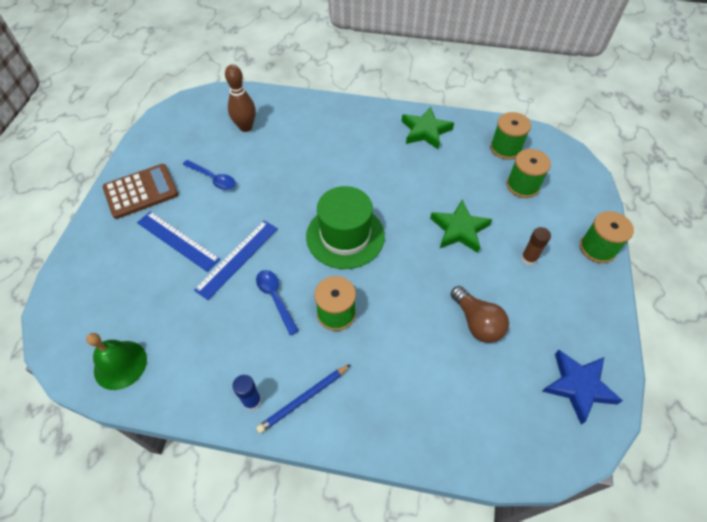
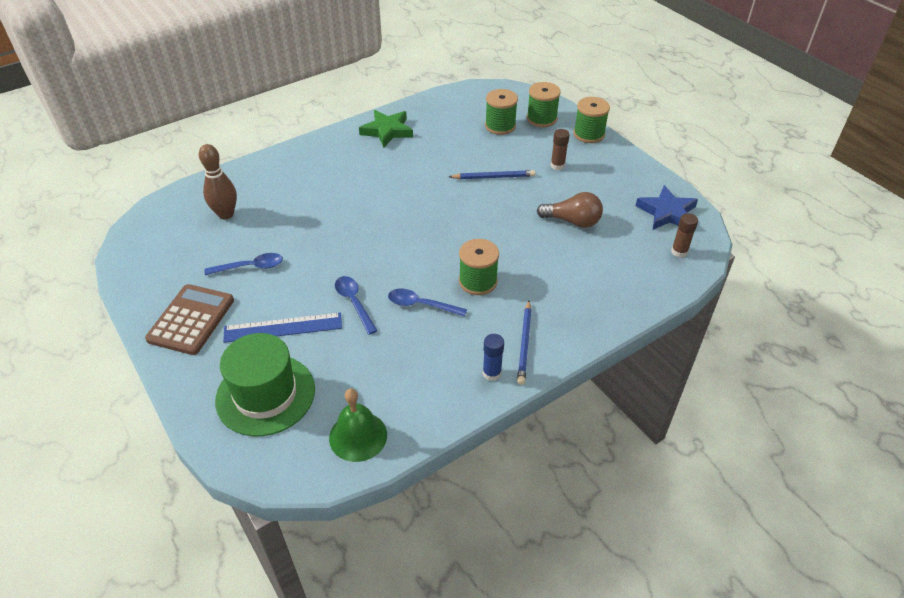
camera: 45 degrees left, 10 degrees down
blue ruler [194,220,278,300] -> blue spoon [335,276,378,335]
green hat [306,186,385,269] -> green hat moved to [215,333,315,436]
green star [430,199,492,253] -> blue pencil [449,170,535,179]
green spool [490,112,531,160] -> green spool moved to [527,82,561,127]
none -> brown glue stick [671,213,698,258]

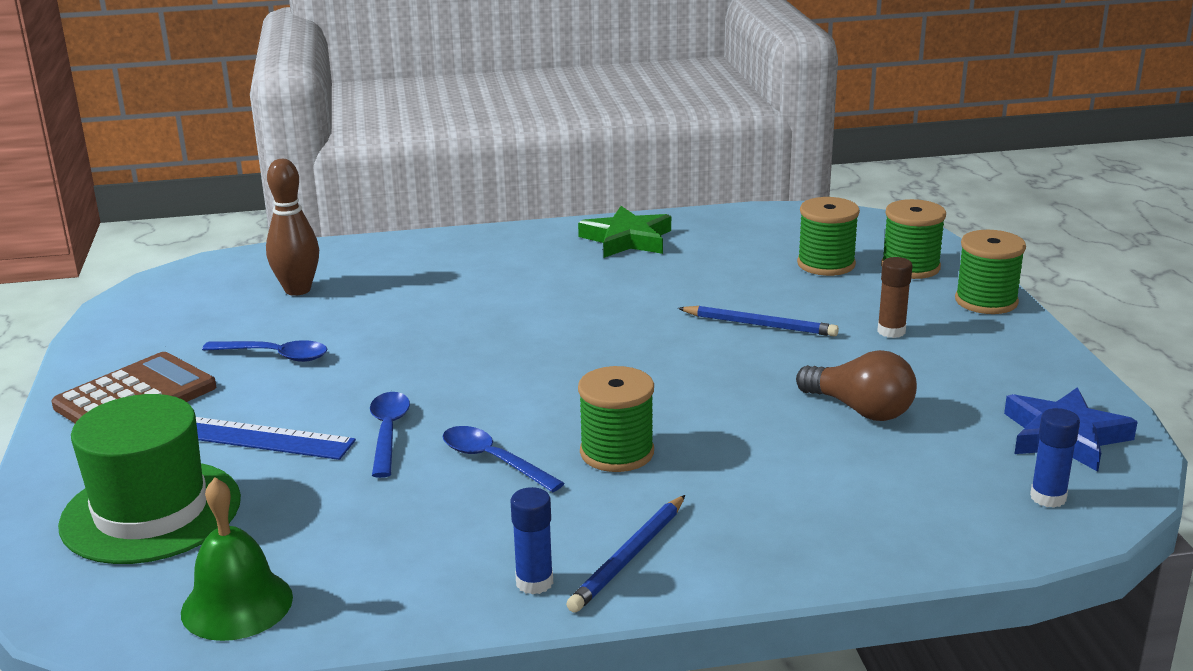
camera: 25 degrees right, 20 degrees down
brown glue stick [671,213,698,258] -> blue glue stick [1030,408,1080,508]

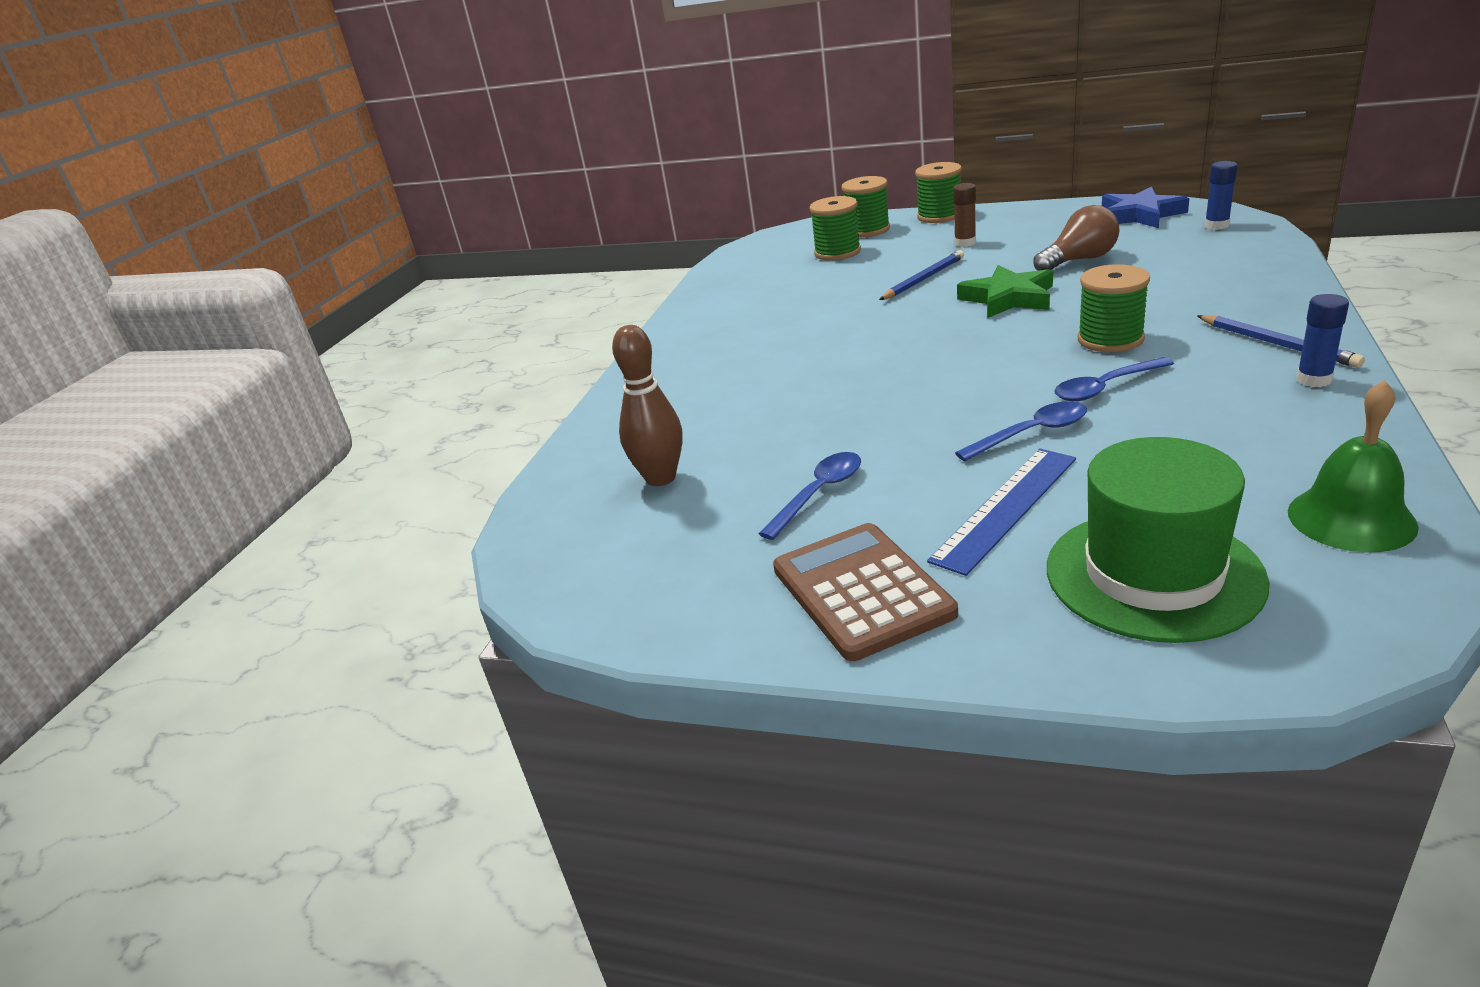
camera: 60 degrees left, 5 degrees up
blue spoon [370,392,410,478] -> blue spoon turned 135 degrees clockwise [955,401,1087,461]
green star [578,206,671,258] -> green star moved to [957,265,1053,318]

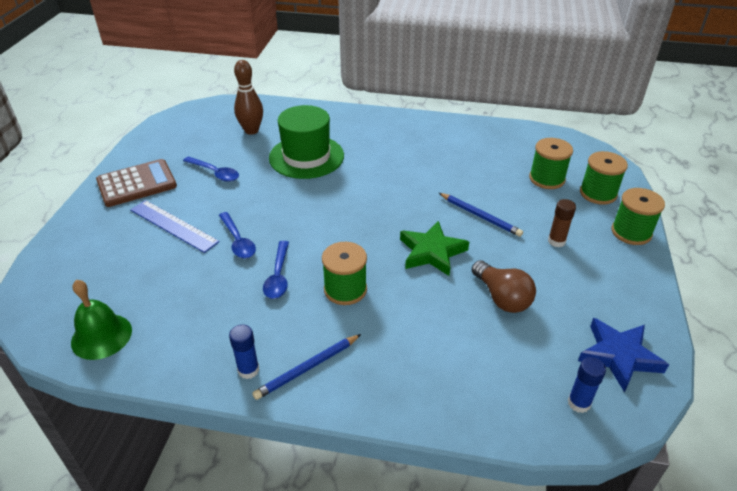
camera: 80 degrees right, 10 degrees up
green hat [1047,437,1270,643] -> green hat moved to [269,105,344,179]
blue spoon [1054,357,1174,402] -> blue spoon turned 150 degrees counterclockwise [263,241,289,299]

